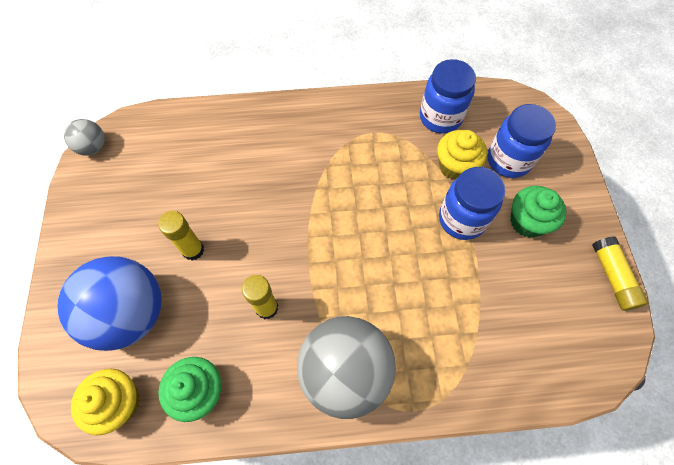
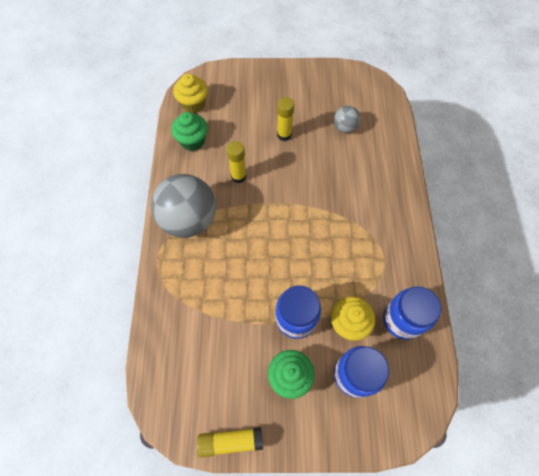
camera: 95 degrees right, 0 degrees up
blue ball [57,256,162,351] -> none
grey ball [64,119,105,156] -> grey ball moved to [334,105,360,133]

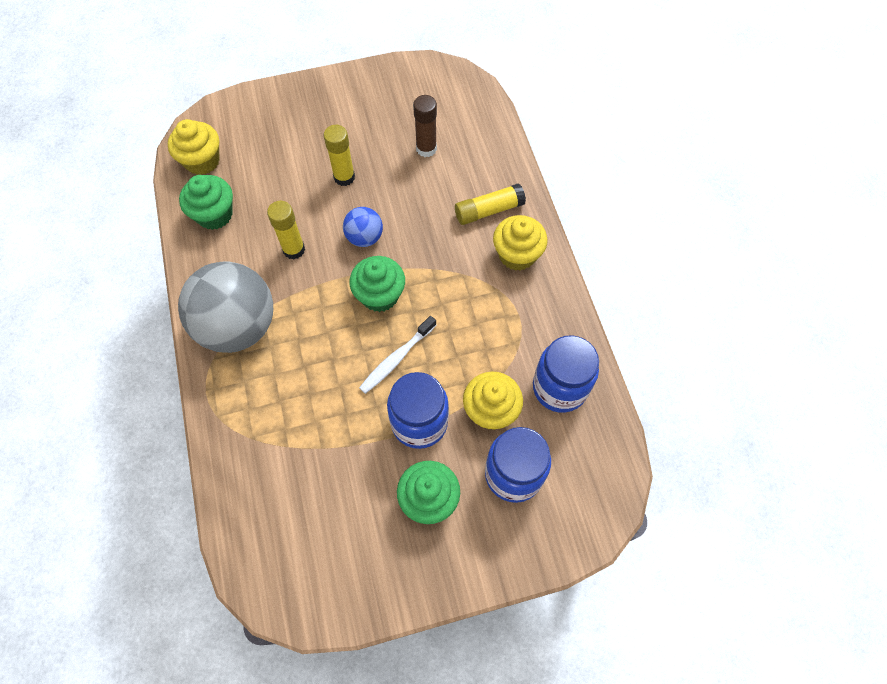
camera: 15 degrees left, 0 degrees up
yellow glue stick [197,427,263,458] -> yellow glue stick moved to [455,183,526,225]
grey ball [334,105,360,133] -> brown glue stick [413,95,437,157]
none -> blue ball [343,207,383,247]
none -> green cupcake [349,256,405,312]
none -> white toothbrush [359,316,436,394]
none -> yellow cupcake [493,215,548,271]

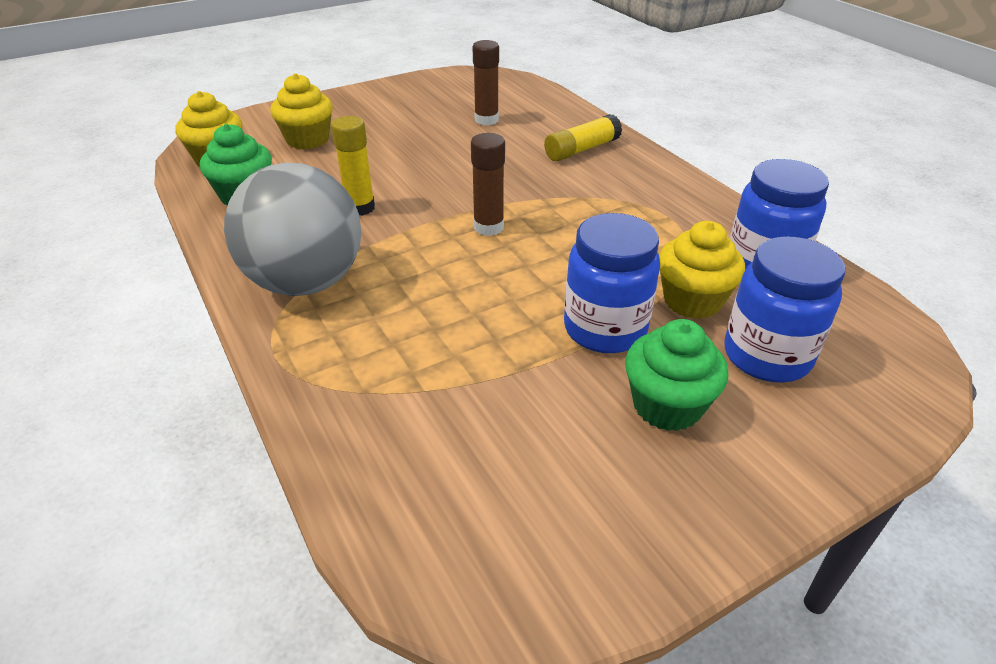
camera: 15 degrees left, 25 degrees down
yellow glue stick [324,125,355,186] -> none
blue ball [343,207,383,247] -> none
green cupcake [349,256,405,312] -> brown glue stick [471,133,505,236]
white toothbrush [359,316,436,394] -> none
yellow cupcake [493,215,548,271] -> yellow cupcake moved to [270,73,333,150]

